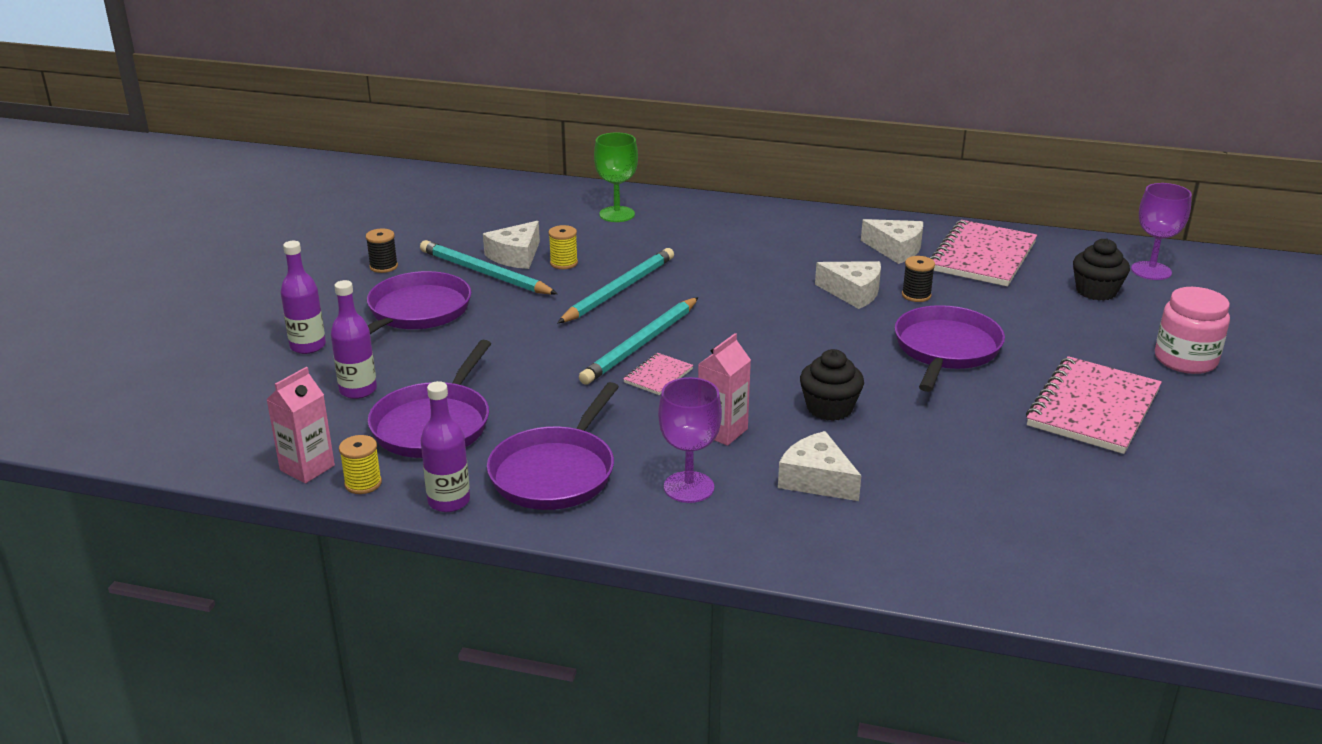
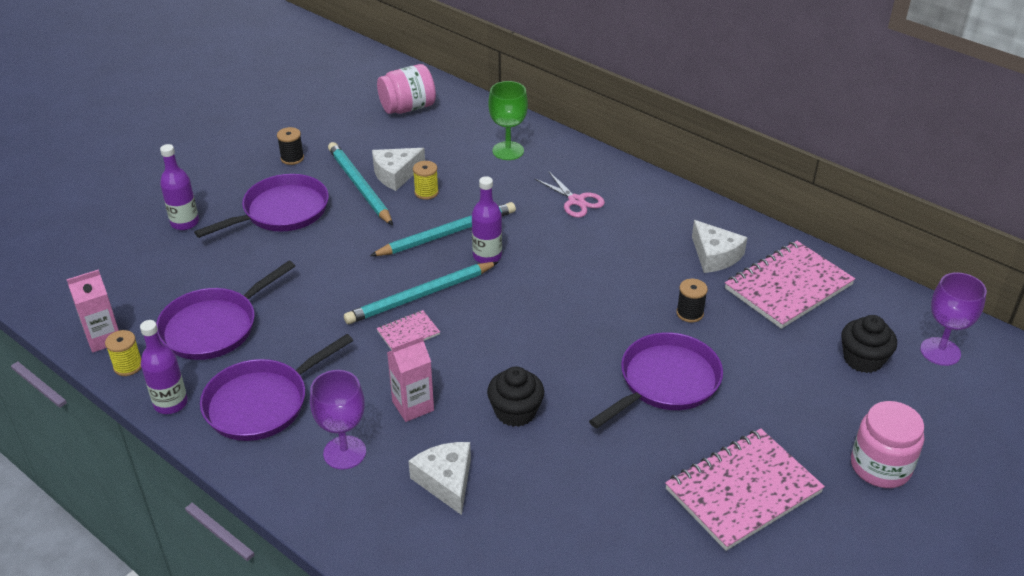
camera: 25 degrees right, 10 degrees up
purple bottle [331,280,377,399] -> purple bottle moved to [472,176,502,263]
white cheese [815,261,881,309] -> none
none -> pink jar [377,64,436,114]
none -> pink scissors [535,171,605,218]

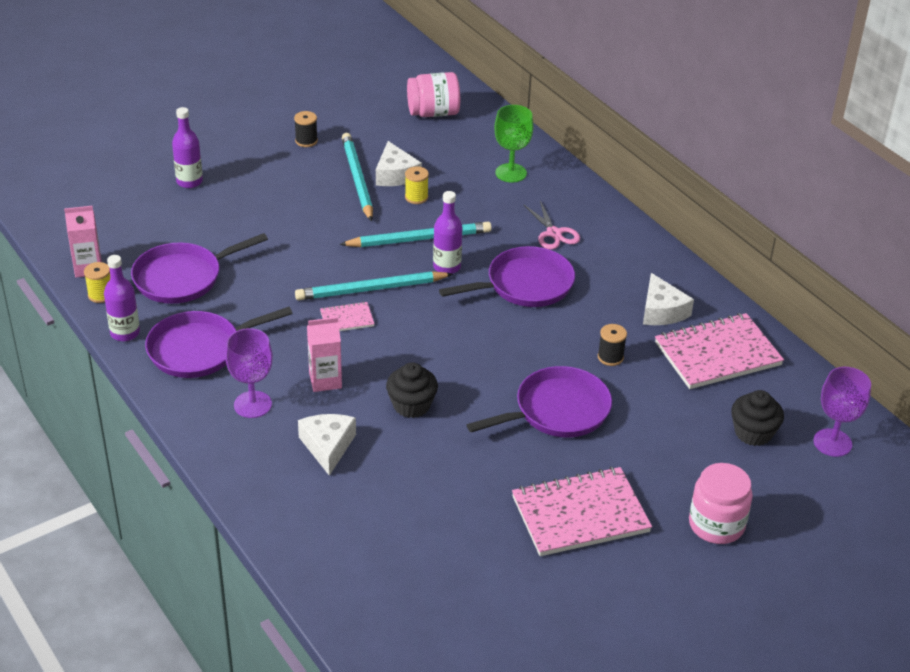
camera: 15 degrees right, 0 degrees up
purple pan [194,174,329,238] -> purple pan moved to [439,246,575,307]
white cheese [372,148,425,191] -> white cheese turned 90 degrees counterclockwise [376,141,422,186]

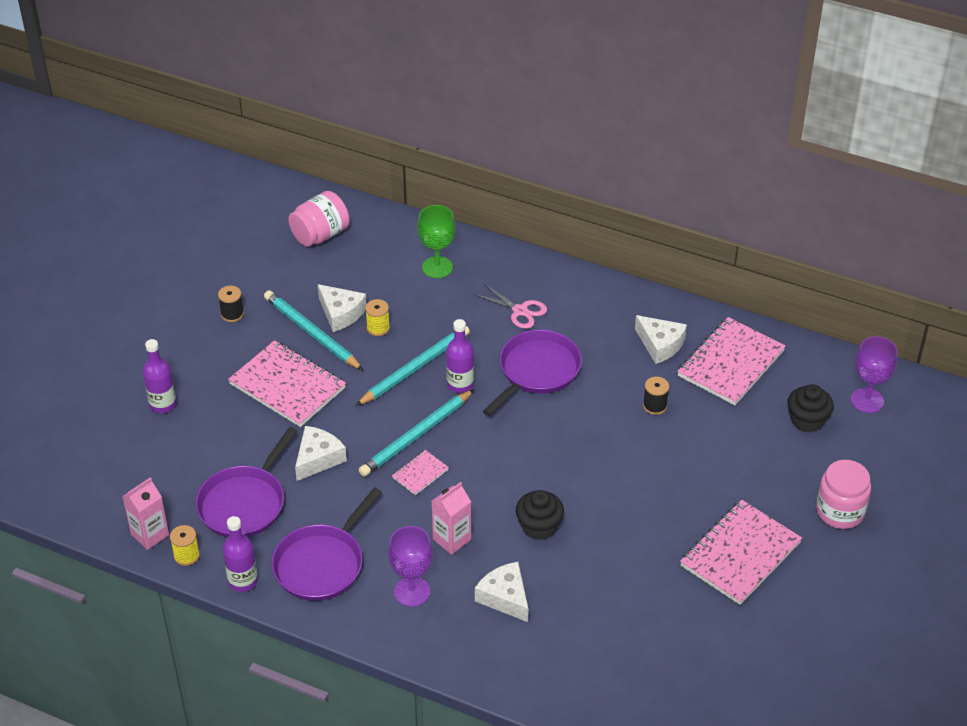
camera: 30 degrees left, 5 degrees up
purple pan [467,366,612,437] -> none
none -> pink notebook [228,340,346,427]
none -> white cheese [295,426,347,481]

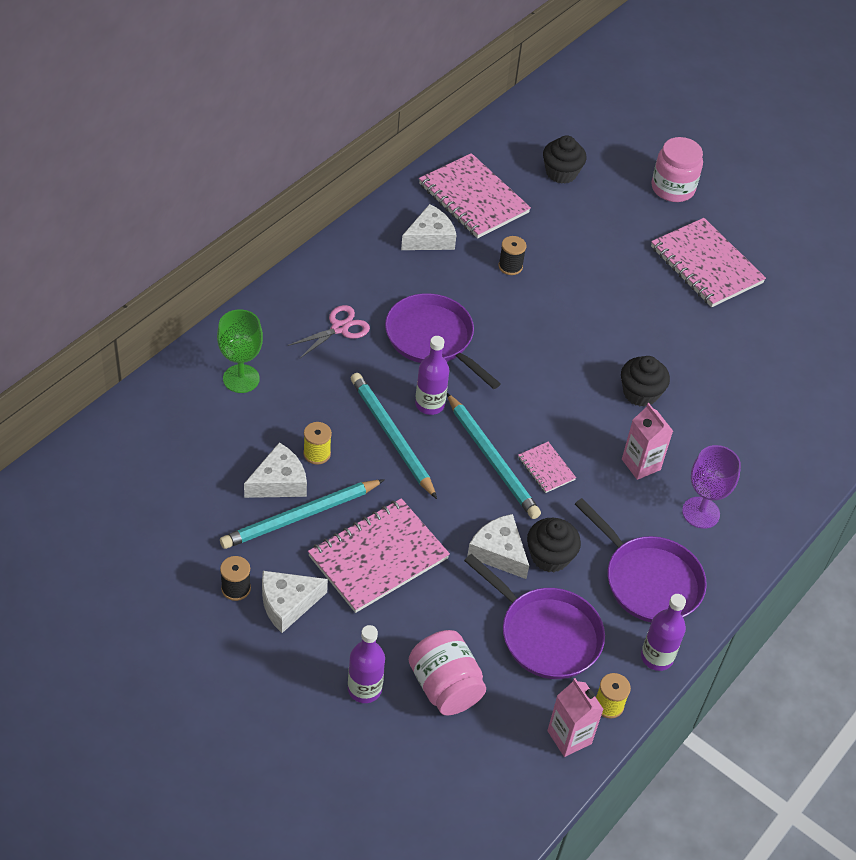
camera: 80 degrees left, 5 degrees up
pink jar [288,191,350,247] -> pink jar moved to [409,630,486,716]
white cheese [475,562,529,622] -> white cheese moved to [262,571,328,633]
purple goblet [851,336,898,413] -> none
none -> black cupcake [527,518,581,572]

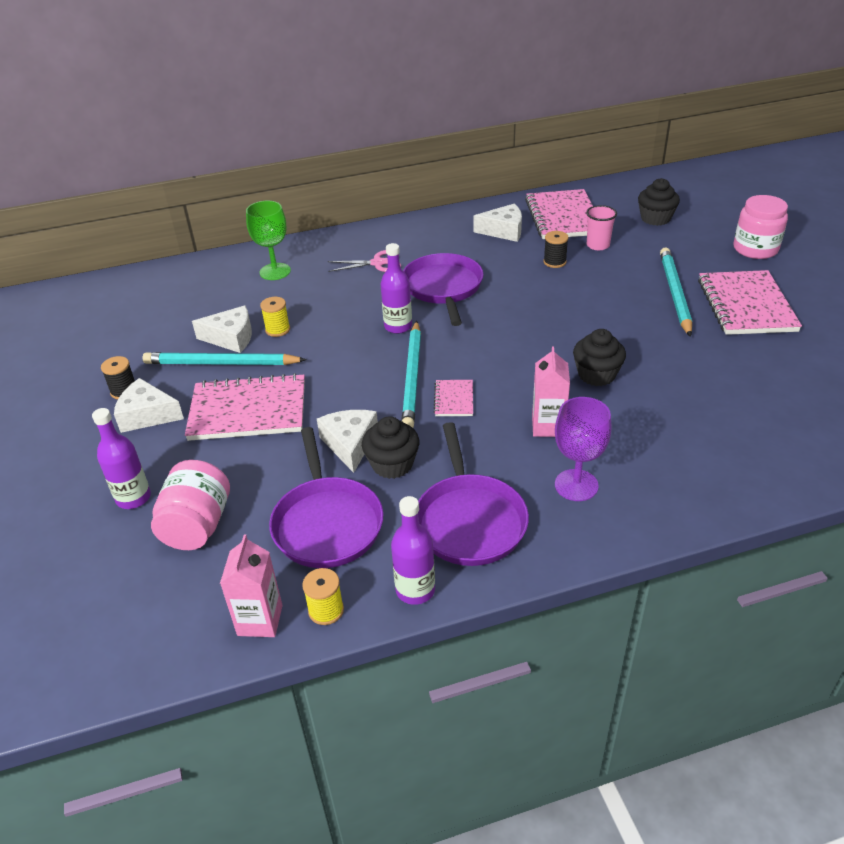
camera: 40 degrees right, 10 degrees down
turquoise pencil [351,373,437,499] -> turquoise pencil moved to [660,247,692,337]
none -> pink cup [586,205,617,250]

